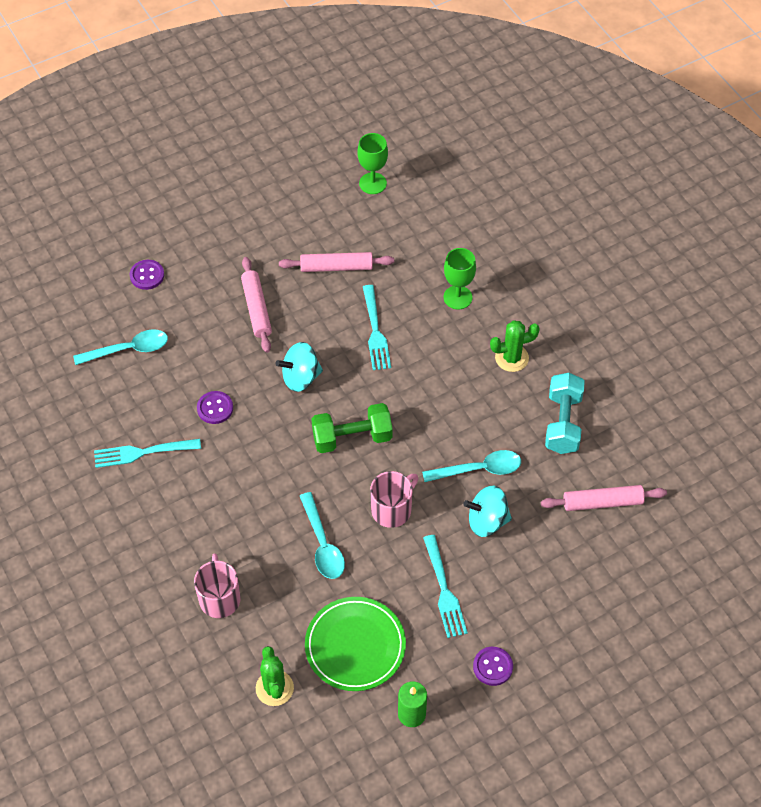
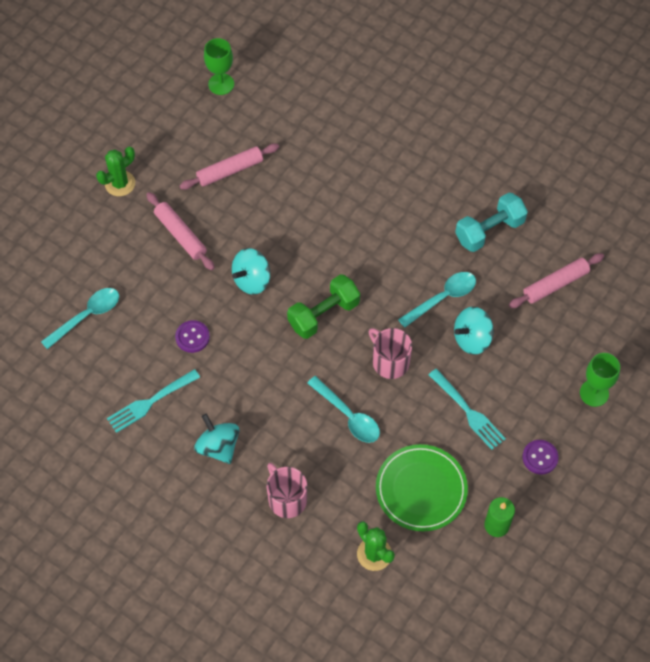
camera: 25 degrees left, 5 degrees up
purple button [130,260,164,290] -> none
turquoise fork [363,285,391,370] -> none
pink mug [370,471,419,528] -> pink mug turned 60 degrees counterclockwise [369,328,412,379]
green goblet [444,248,476,310] -> green goblet moved to [580,353,620,407]
green cactus [490,321,540,372] -> green cactus moved to [96,147,135,196]
turquoise dumbbell [545,373,585,454] -> turquoise dumbbell turned 75 degrees clockwise [455,192,528,252]
none -> turquoise spinning top [194,414,239,464]

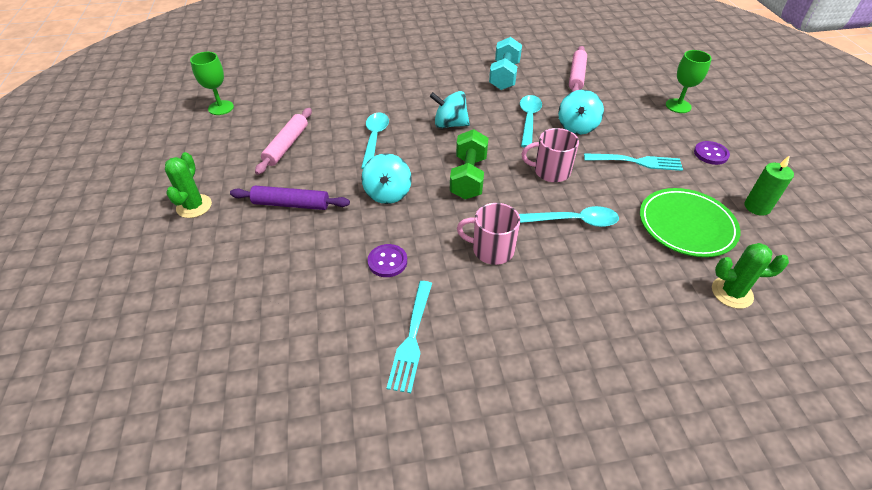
camera: 45 degrees left, 15 degrees down
turquoise spoon [41,288,119,349] -> turquoise spoon moved to [361,112,389,169]
pink rolling pin [146,192,215,270] -> purple rolling pin [230,186,350,210]
turquoise spinning top [194,414,239,464] -> turquoise spinning top moved to [430,91,470,128]
pink mug [267,463,307,518] -> pink mug moved to [457,203,520,265]

